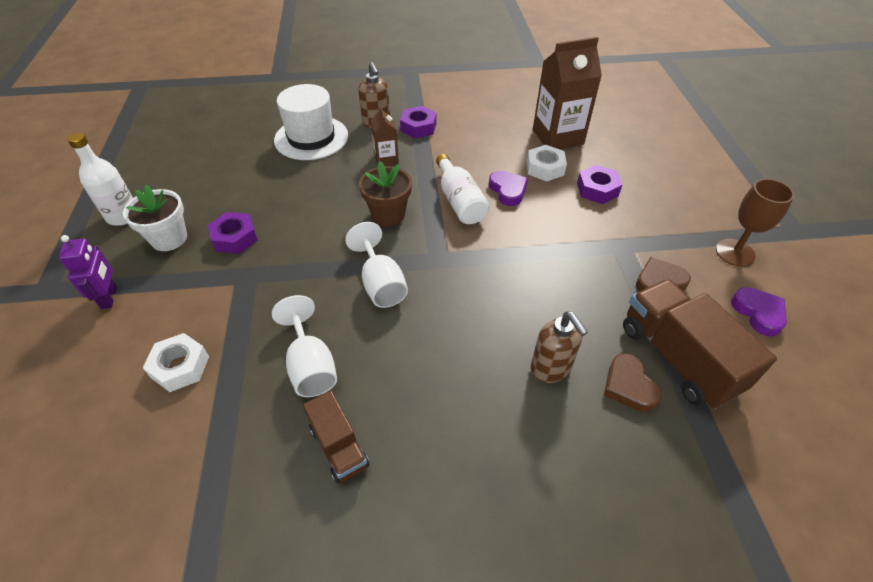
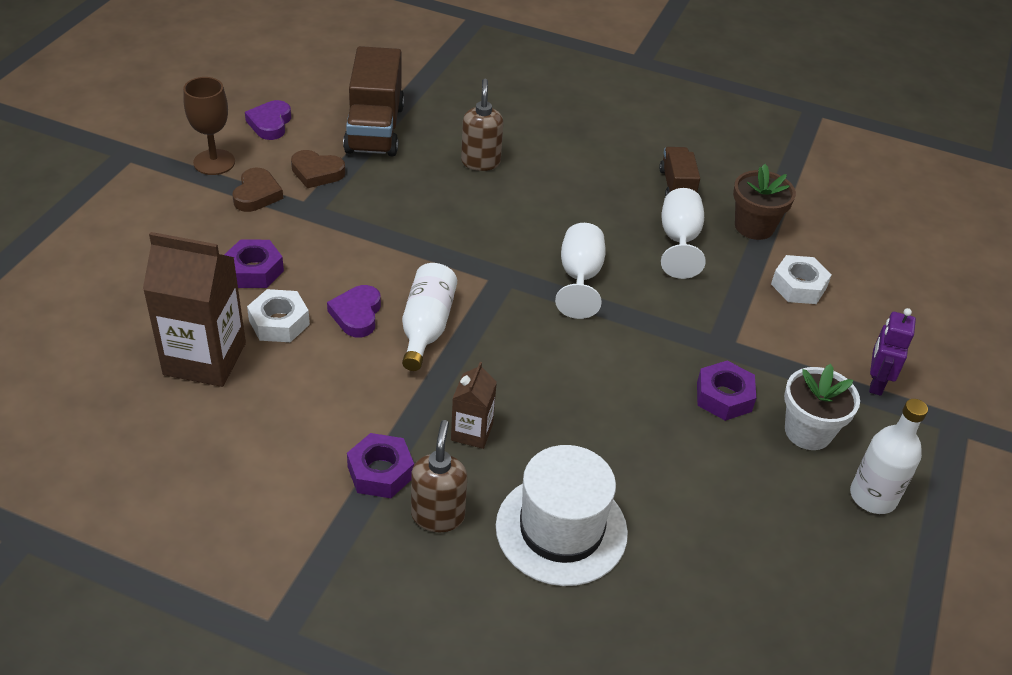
camera: 155 degrees left, 5 degrees down
brown flower pot [359,161,412,226] -> brown flower pot moved to [733,164,796,240]
brown heart [604,353,662,412] -> brown heart moved to [232,168,283,212]

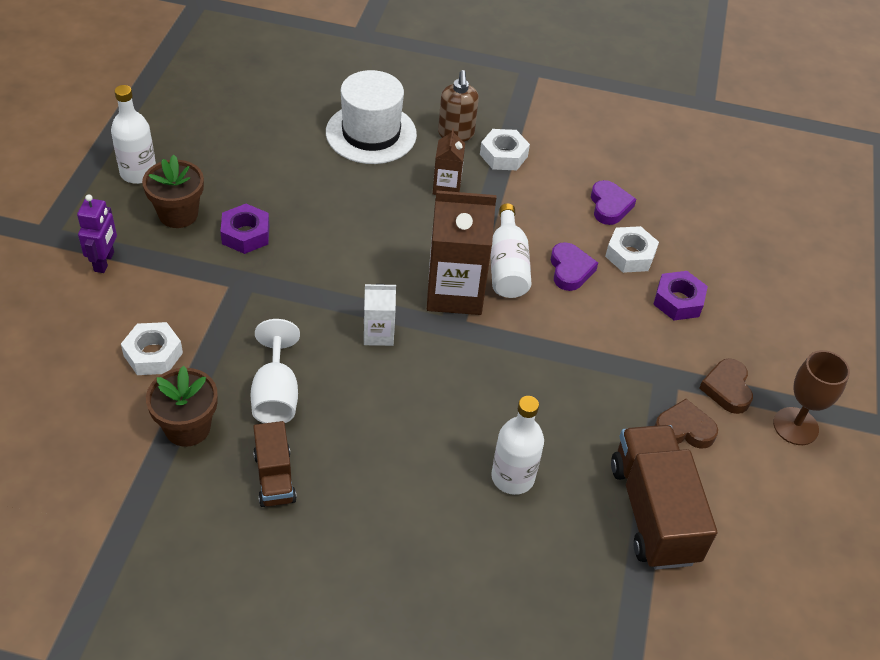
camera: 170 degrees right, 5 degrees up
brown carton [143,232,246,387] -> brown carton moved to [427,191,497,315]
purple heart [245,100,291,140] -> purple heart moved to [591,180,636,225]
purple nut [347,433,414,498] -> white nut [480,129,530,170]
brown soap dispenser [461,79,503,171] -> white bottle [491,396,544,495]
white goblet [555,223,606,319] -> white carton [364,284,396,346]
white flower pot [784,364,860,450] -> brown flower pot [142,155,204,228]

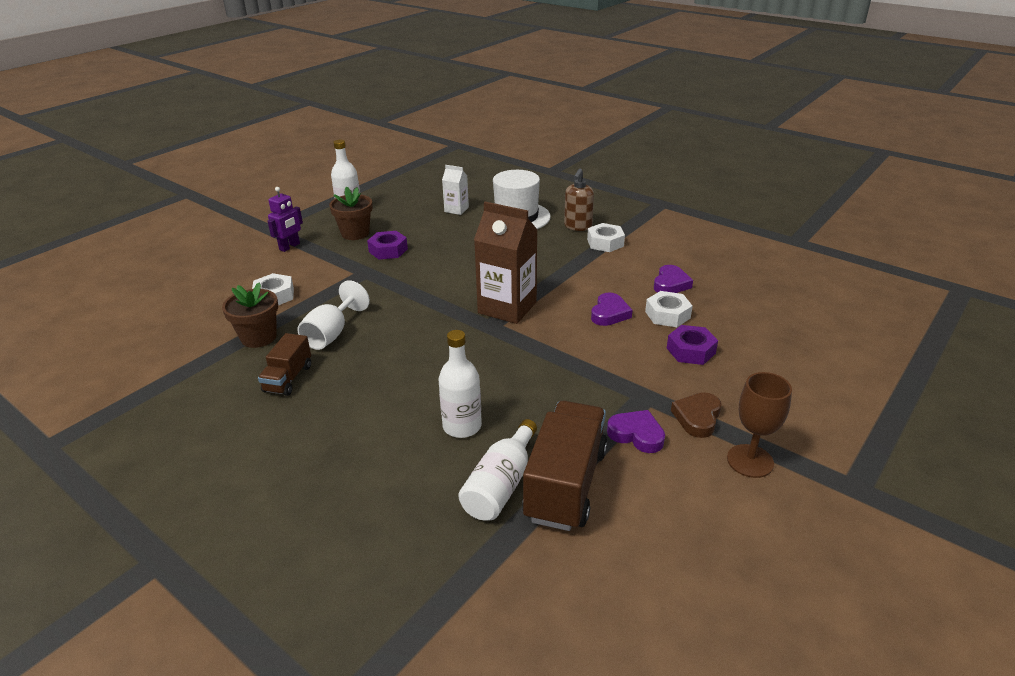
camera: 30 degrees right, 15 degrees down
white carton [364,284,396,346] -> white carton moved to [442,165,469,215]
brown carton [433,128,465,195] -> none
white bottle [490,203,532,298] -> white bottle moved to [458,419,537,521]
brown heart [655,399,718,449] -> purple heart [607,410,665,453]

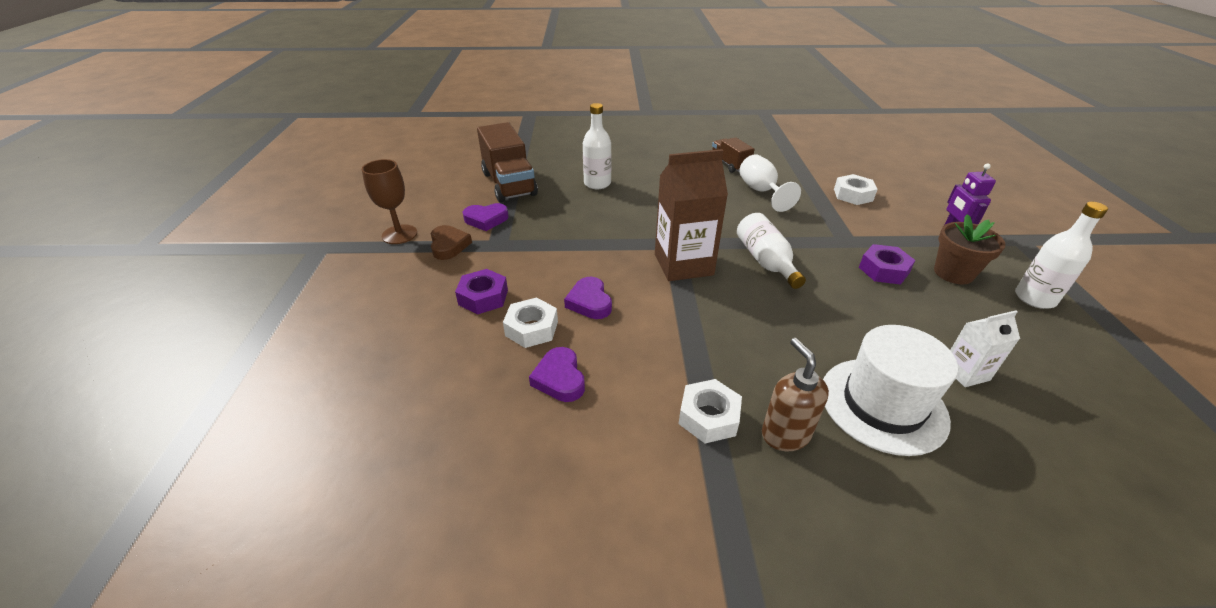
camera: 140 degrees right, 5 degrees up
brown flower pot [222,282,278,348] -> none
white bottle [458,419,537,521] -> white bottle moved to [737,213,806,289]

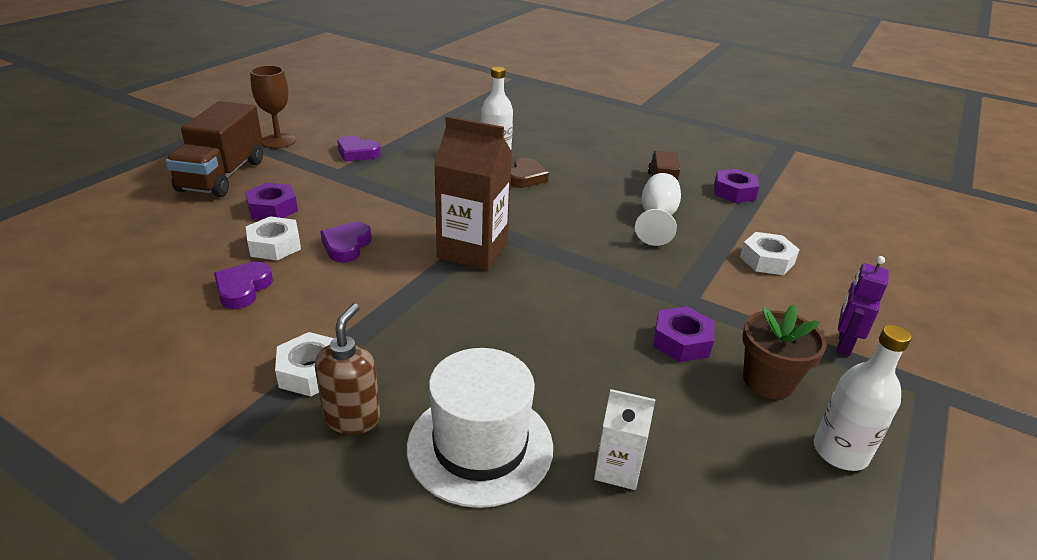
camera: 30 degrees right, 5 degrees down
brown heart [431,225,472,260] -> brown heart moved to [510,158,549,188]
brown truck [477,122,538,202] -> brown truck moved to [165,101,263,197]
white bottle [737,213,806,289] -> none
none -> purple nut [714,169,759,203]

